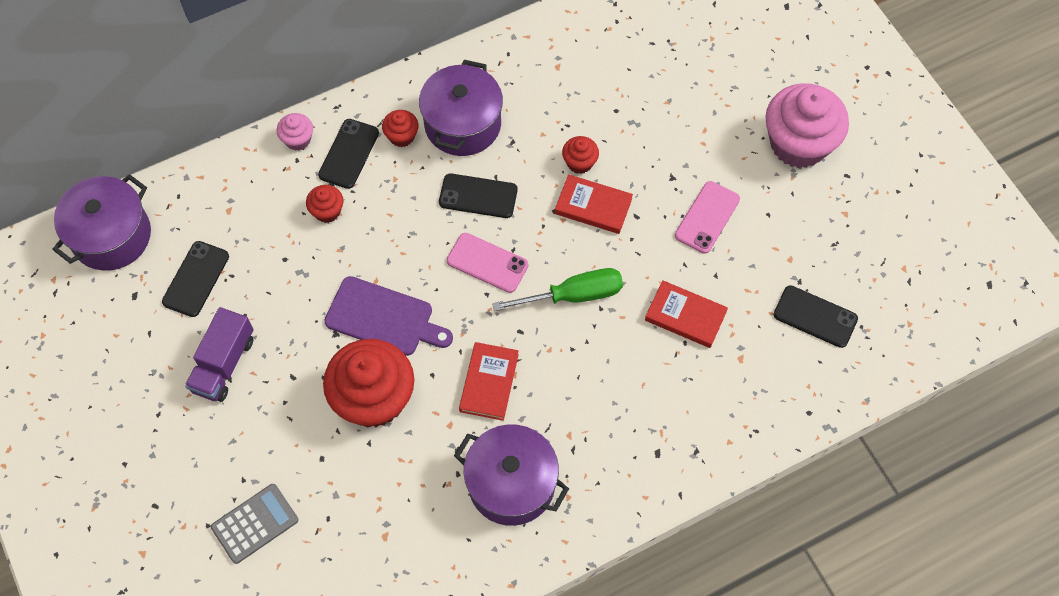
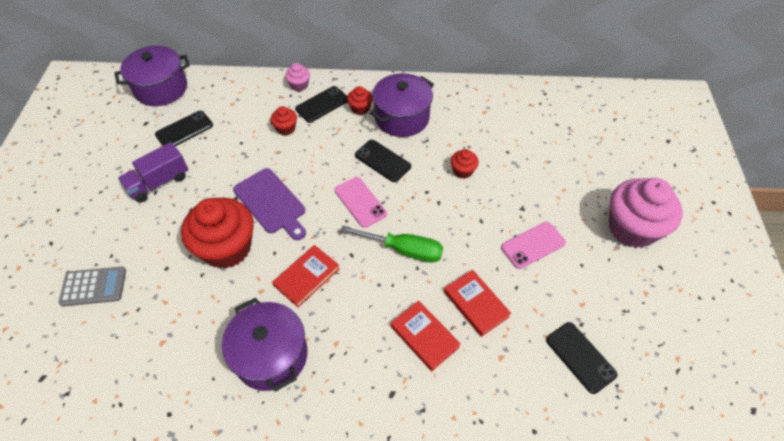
camera: 30 degrees right, 10 degrees down
red book [555,174,633,234] -> red book moved to [391,301,461,371]

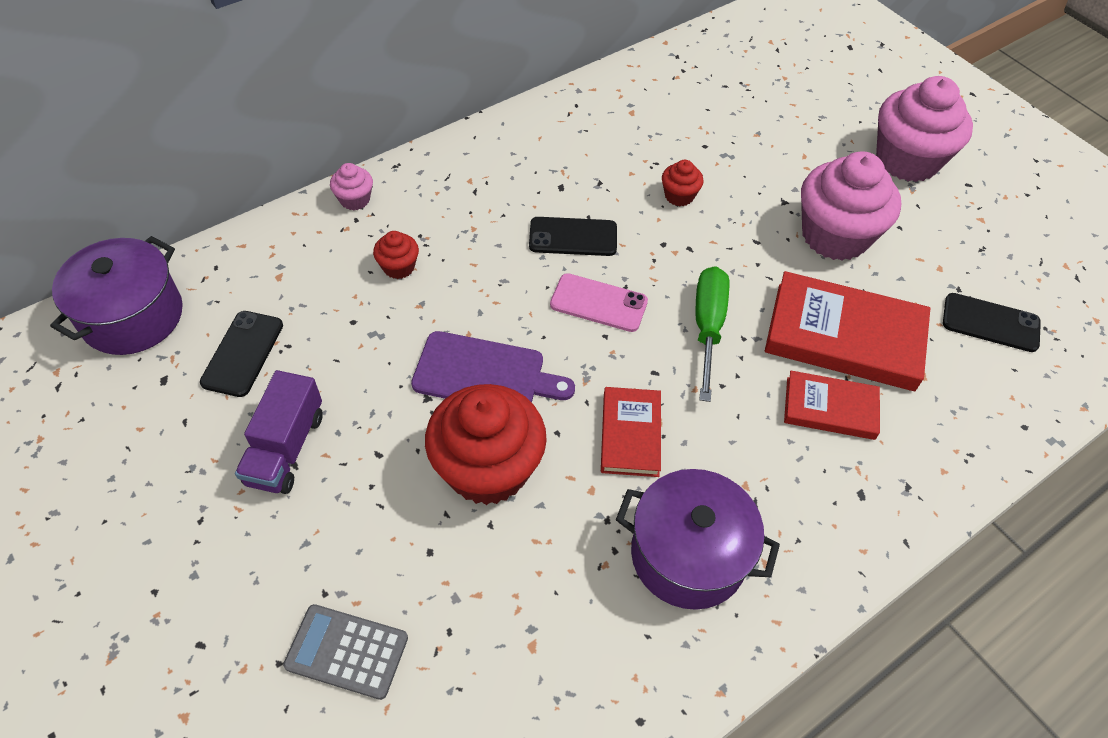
camera: 40 degrees left, 0 degrees up
grey calculator [59,267,126,306] -> grey calculator turned 120 degrees counterclockwise [283,604,408,700]
black phone [295,86,347,123] -> none
green screwdriver [340,225,443,263] -> green screwdriver turned 60 degrees counterclockwise [696,266,729,402]
red cupcake [347,86,373,115] -> none
purple pot [370,73,434,137] -> none
red book [444,270,511,337] -> red book [765,271,930,391], size x1.74
pink phone [501,222,566,269] -> pink cupcake [801,151,901,261]

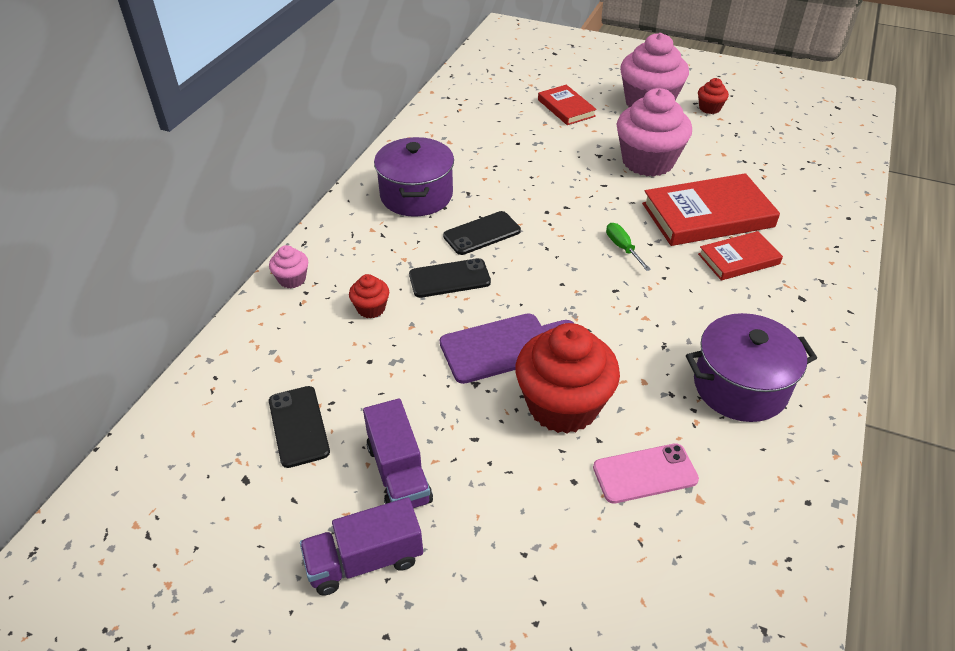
camera: 30 degrees left, 10 degrees down
purple pot [50,236,183,355] -> purple pot moved to [374,137,454,217]
grey calculator [283,604,408,700] -> none
pink phone [550,273,648,332] -> pink phone moved to [593,443,699,504]
red book [601,387,661,477] -> red book moved to [538,85,597,125]
red cupcake [662,160,704,206] -> red cupcake moved to [698,78,729,114]
green screwdriver [696,266,729,402] -> green screwdriver [606,223,651,271], size x0.58
black phone [943,293,1041,352] -> black phone moved to [409,258,491,298]
none -> purple truck [300,497,423,595]

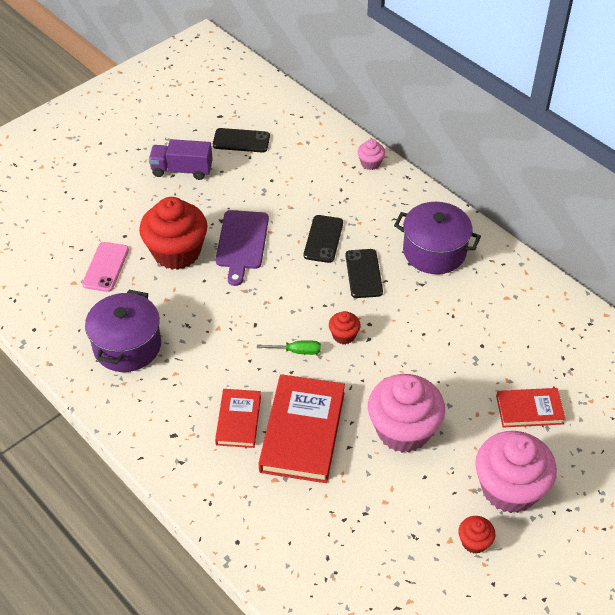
camera: 115 degrees right, 5 degrees up
purple truck [300,497,423,595] -> none
red cupcake [349,274,389,319] -> red cupcake moved to [329,311,361,344]

